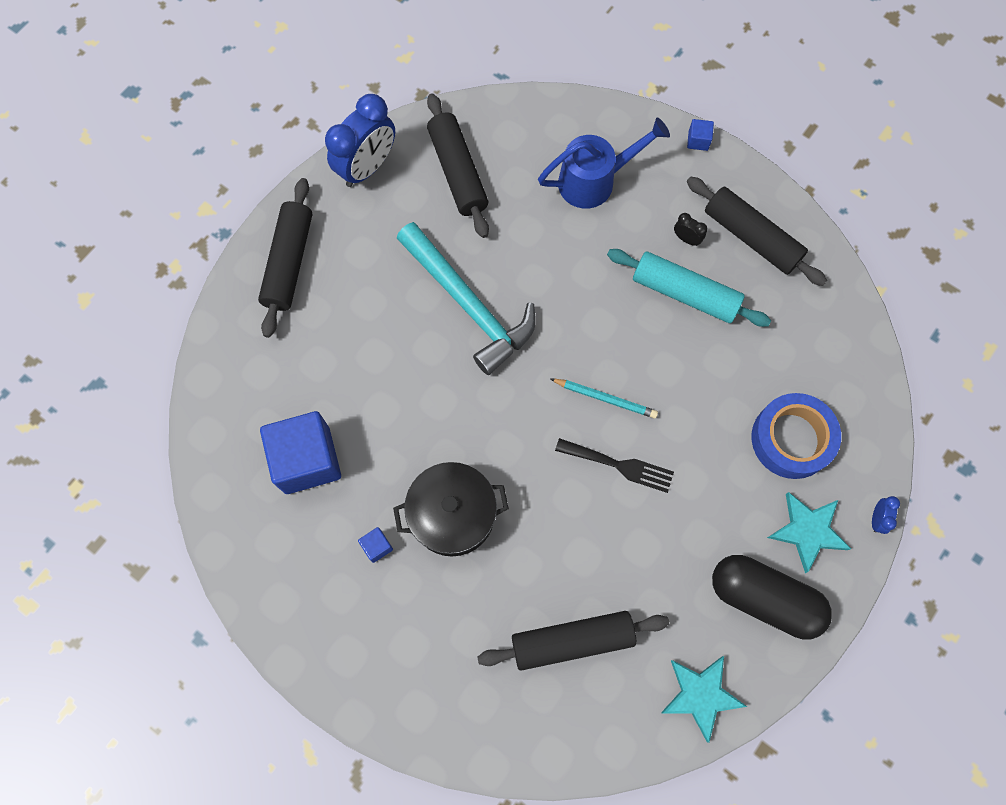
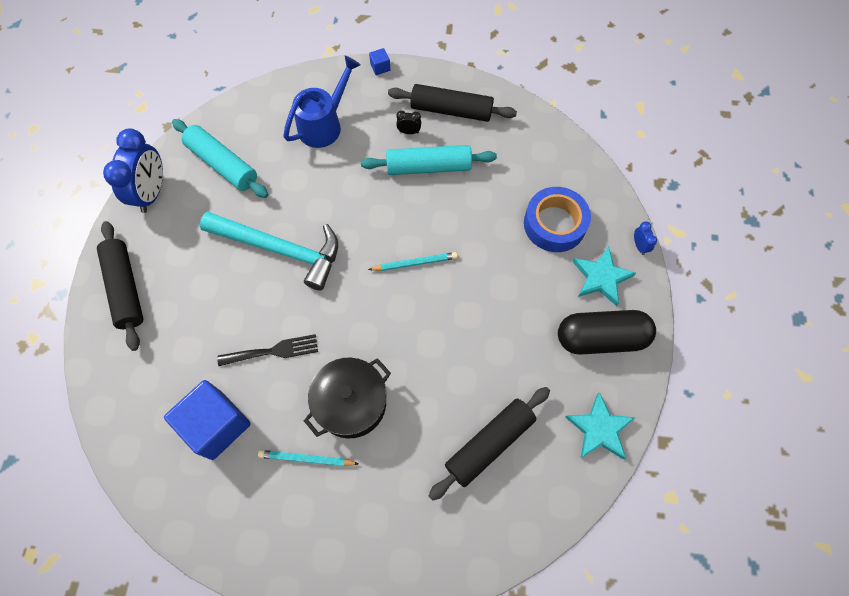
camera: 30 degrees left, 5 degrees down
blue cube [358,527,393,563] -> turquoise pencil [258,450,359,466]
black rolling pin [427,93,489,238] -> turquoise rolling pin [172,119,269,198]
black fork [555,438,674,493] -> black fork moved to [217,334,318,366]

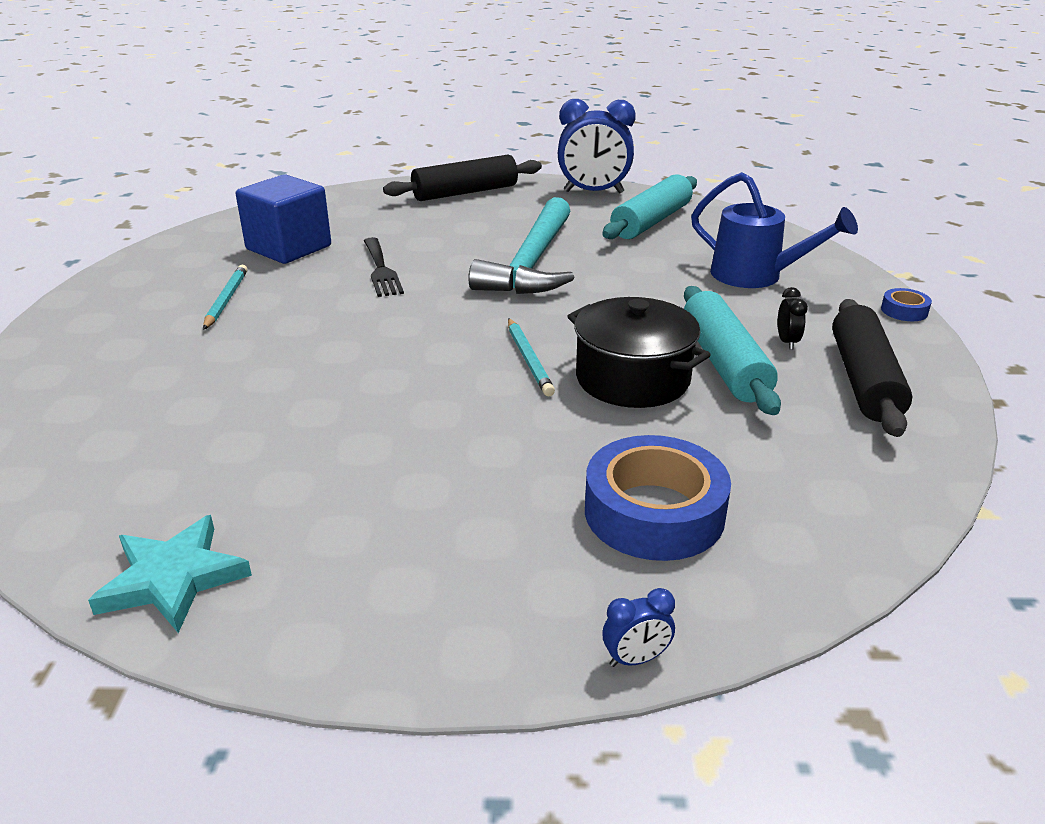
camera: 85 degrees right, 35 degrees down
black pot [304,358,391,439] -> black pot moved to [567,297,711,408]
blue cube [369,48,391,75] -> blue tape [881,288,932,321]
black rolling pin [428,387,550,501] -> none
black capsule [558,310,656,355] -> none
turquoise star [573,246,636,306] -> none

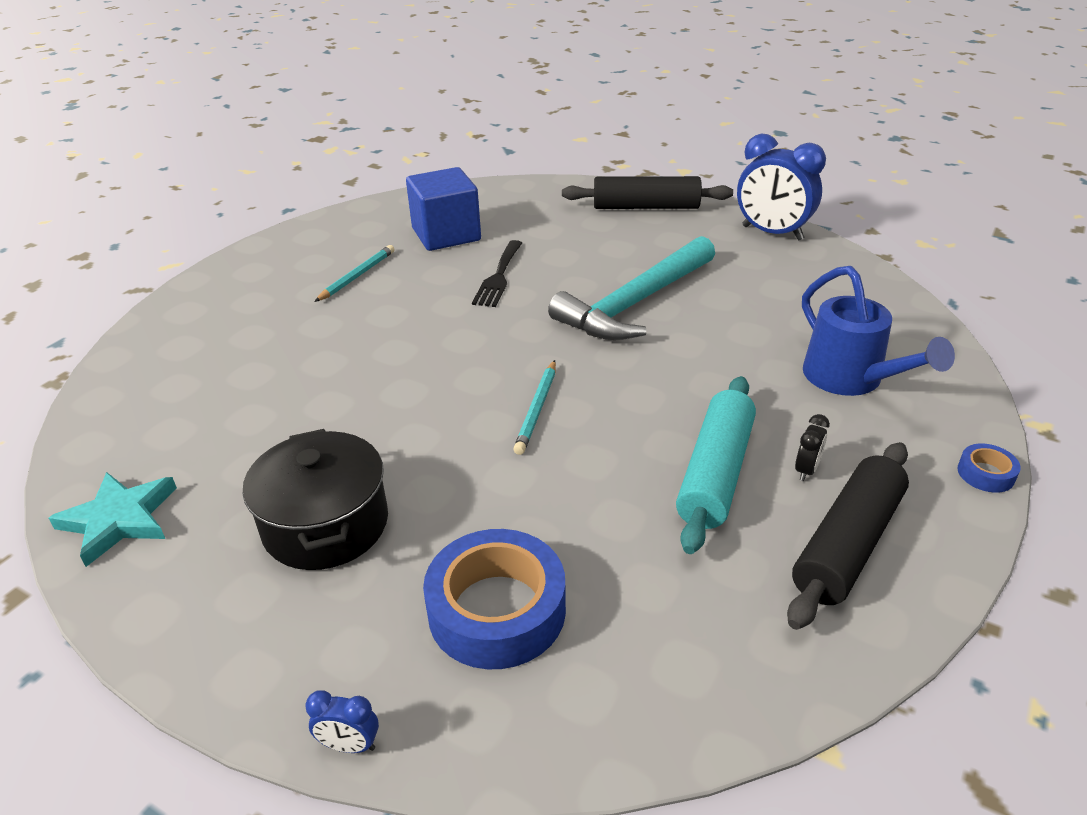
camera: 30 degrees right, 5 degrees up
black pot [567,297,711,408] -> black pot moved to [243,429,388,570]
turquoise rolling pin [602,174,697,239] -> none

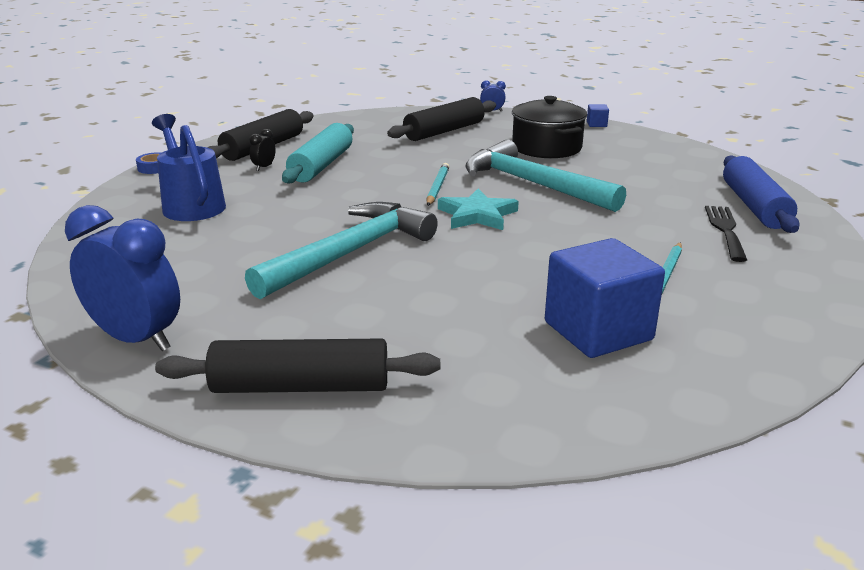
camera: 175 degrees right, 10 degrees down
turquoise star [49,472,177,567] -> turquoise star moved to [438,188,519,230]
blue tape [423,529,566,669] -> black rolling pin [387,97,496,141]
black fork [472,240,522,307] -> black fork moved to [705,206,747,262]
none -> turquoise hammer [465,140,626,212]
none -> blue cube [587,104,609,127]
none -> blue rolling pin [723,155,800,233]

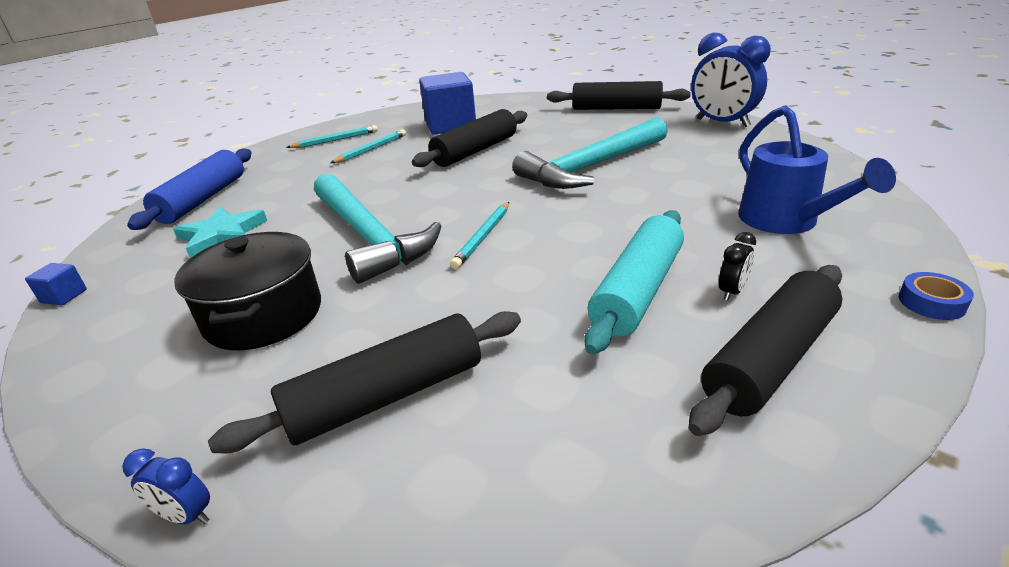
camera: 165 degrees left, 5 degrees up
turquoise star [438,188,519,230] -> turquoise star moved to [173,207,267,258]
blue cube [587,104,609,127] -> blue cube moved to [25,263,87,306]
black fork [705,206,747,262] -> none
none -> turquoise pencil [286,125,378,148]
none -> black rolling pin [412,109,527,167]

